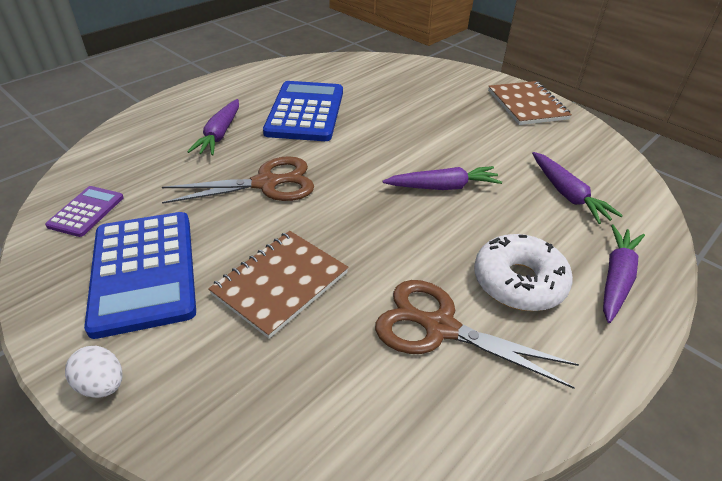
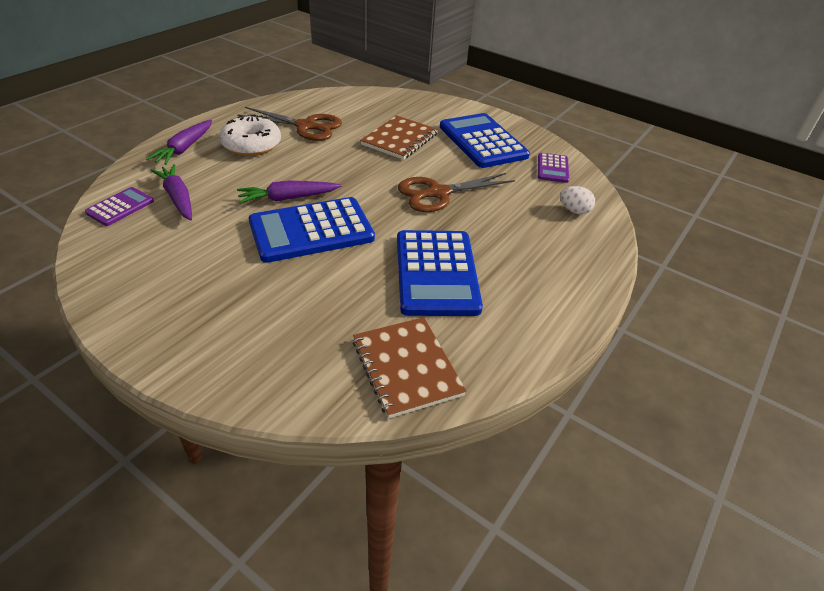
camera: 170 degrees right, 0 degrees up
white egg [65,346,122,398] -> white egg moved to [560,186,595,214]
purple carrot [187,99,239,156] -> none
brown notebook [488,81,572,125] -> brown notebook moved to [353,317,466,419]
none -> purple calculator [85,187,154,226]
none -> blue calculator [249,197,375,263]

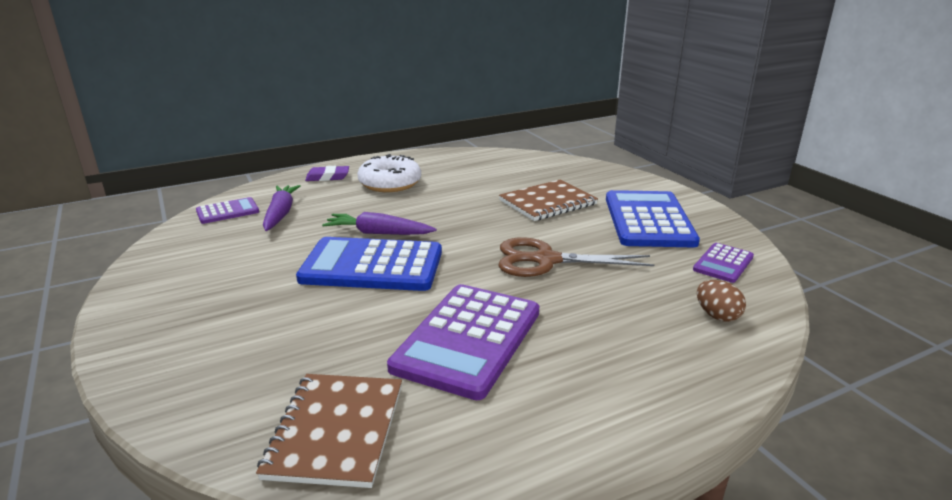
camera: 30 degrees right, 15 degrees down
purple carrot [146,120,212,165] -> purple eraser [305,166,349,181]
brown scissors [237,107,342,141] -> none
blue calculator [397,230,483,316] -> purple calculator [387,284,539,400]
white egg [560,186,595,214] -> brown egg [697,280,746,322]

